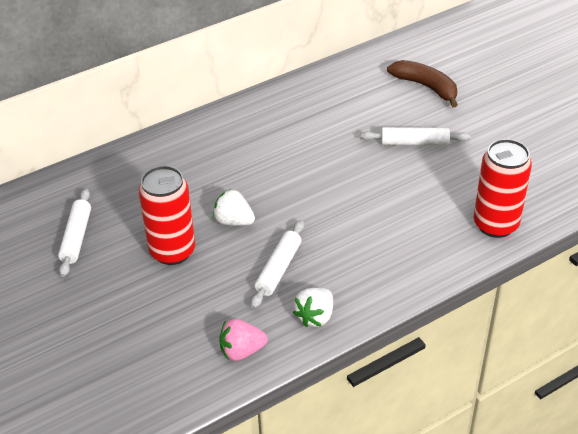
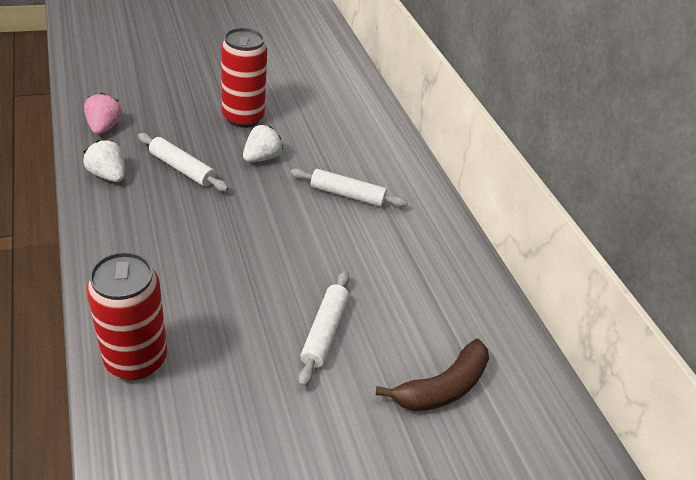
camera: 95 degrees right, 0 degrees up
white rolling pin [58,189,91,277] -> white rolling pin moved to [290,168,407,207]

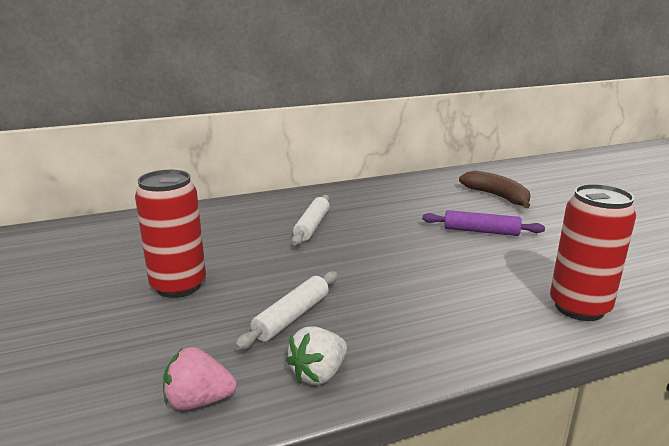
camera: 85 degrees left, 20 degrees down
white strawberry [243,124,283,162] -> none
white rolling pin [298,271,349,387] -> purple rolling pin [422,210,545,236]

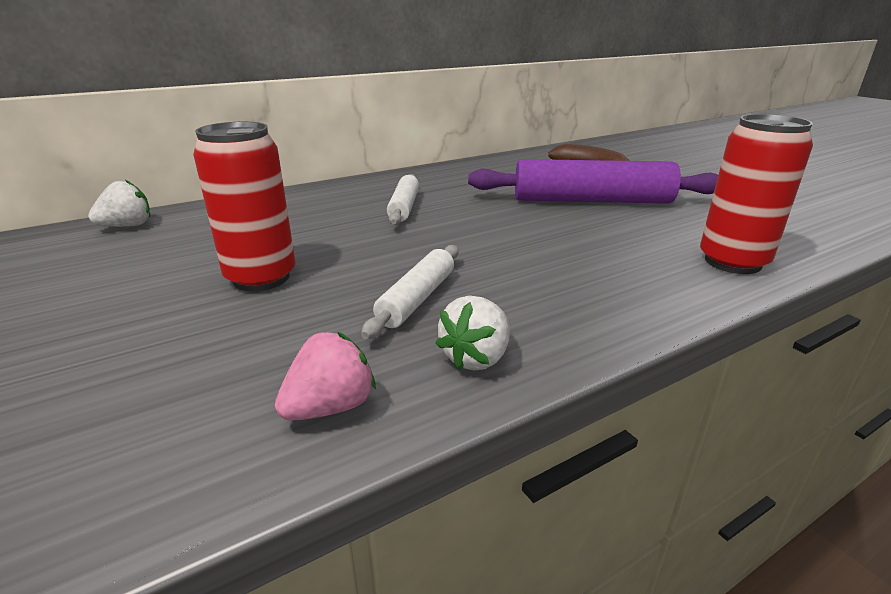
camera: 10 degrees left, 5 degrees up
pink strawberry [163,347,237,410] -> pink strawberry turned 150 degrees clockwise [275,332,376,421]
purple rolling pin [422,210,545,236] -> purple rolling pin [468,159,718,204], size x1.91
none -> white strawberry [88,180,150,227]

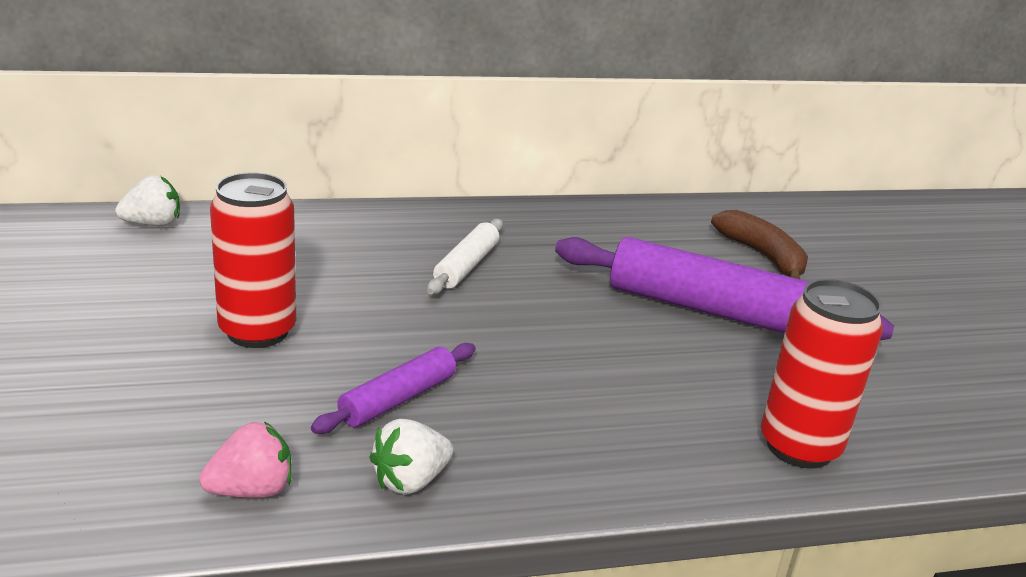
camera: 15 degrees right, 0 degrees up
white rolling pin [361,245,459,339] -> purple rolling pin [311,343,476,434]

